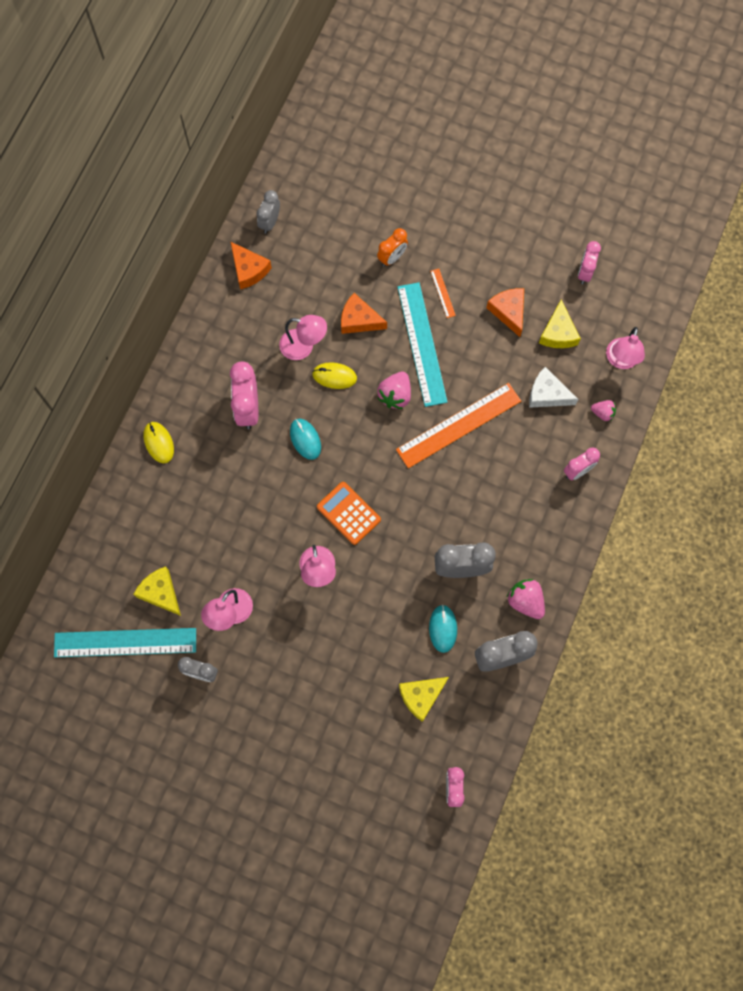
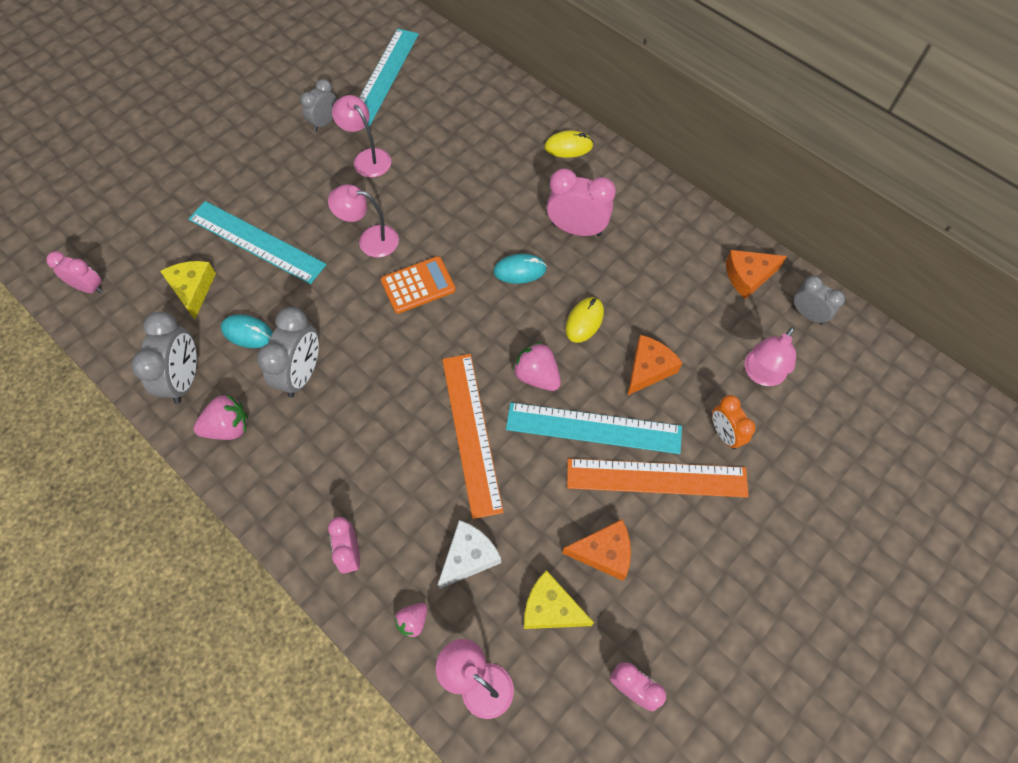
camera: 110 degrees right, 10 degrees down
yellow cheese [133,566,181,616] -> none
pink lamp [279,315,327,360] -> pink lamp moved to [744,327,796,386]
orange ruler [430,269,456,318] -> orange ruler [567,459,749,498], size x2.42
none -> turquoise ruler [188,201,327,284]

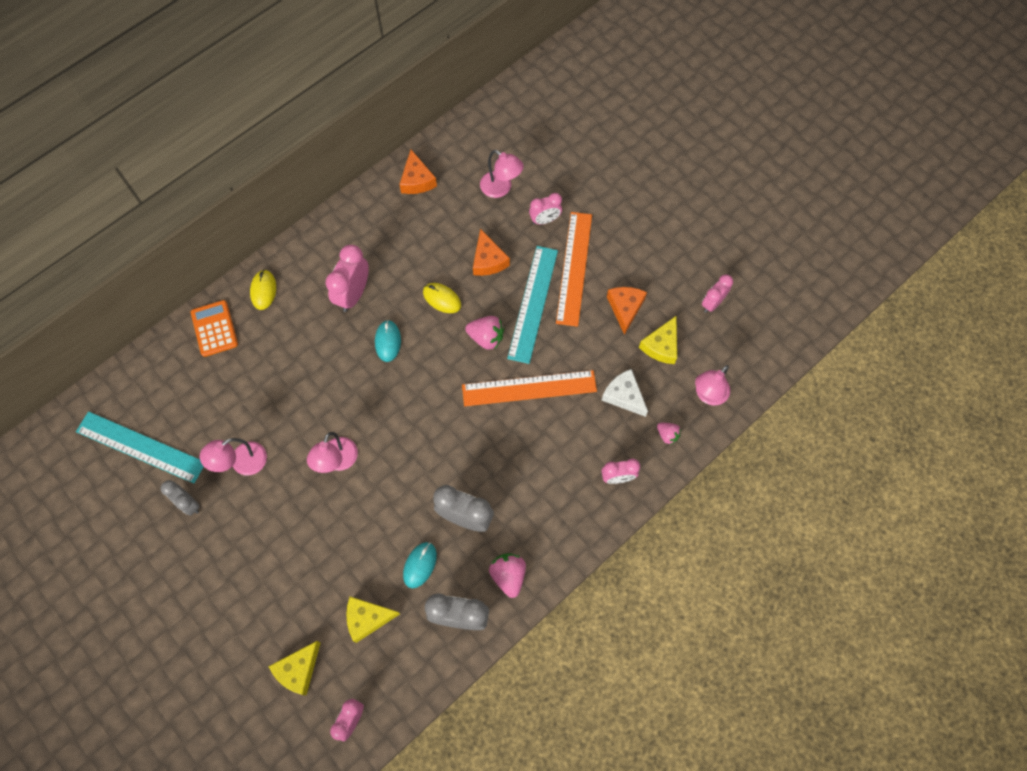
camera: 85 degrees left, 5 degrees up
turquoise ruler [188,201,327,284] -> none
orange calculator [381,256,456,314] -> orange calculator moved to [191,300,238,357]
pink strawberry [513,342,561,391] -> pink strawberry turned 120 degrees counterclockwise [465,316,504,350]
orange cheese [627,335,682,396] -> orange cheese turned 150 degrees counterclockwise [473,229,510,276]
orange clock [712,395,755,450] -> pink clock [529,193,562,225]
grey clock [793,276,845,325] -> none
none -> yellow cheese [268,641,321,695]

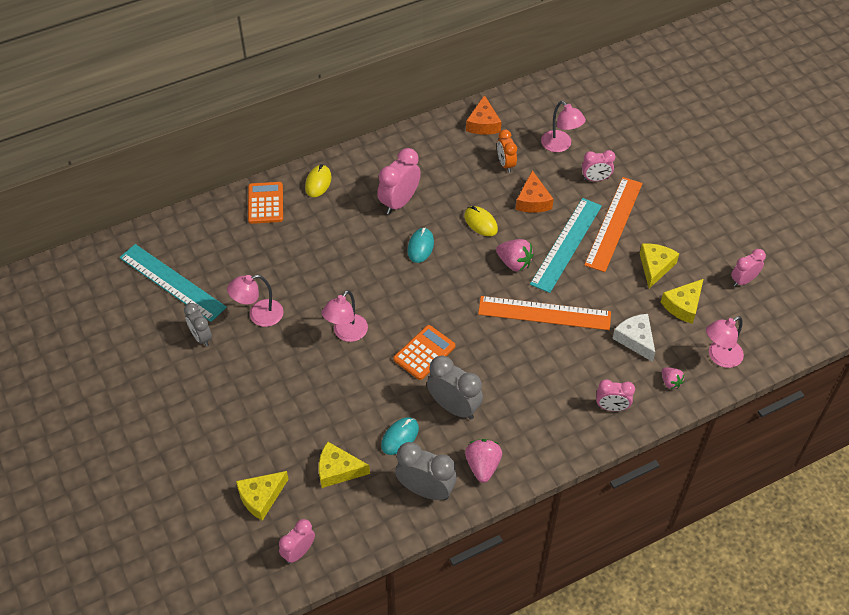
camera: 15 degrees right, 15 degrees down
orange cheese [607,287,647,335] -> yellow cheese [640,243,679,288]
none -> orange calculator [393,325,455,380]
none -> orange clock [497,130,517,173]

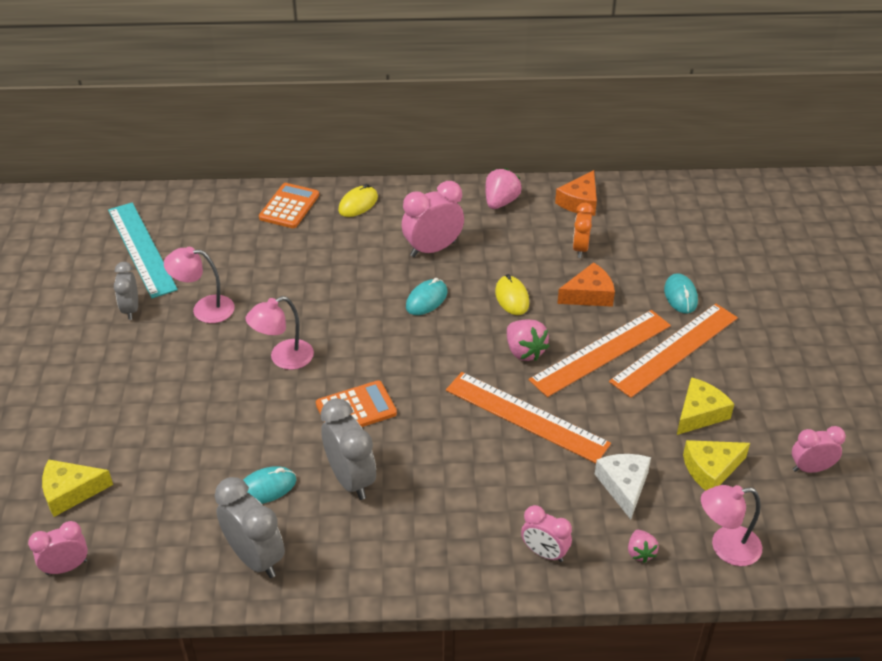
camera: 25 degrees right, 10 degrees down
yellow cheese [319,442,370,488] -> none
pink strawberry [465,439,502,483] -> pink strawberry moved to [485,168,522,209]
orange cheese [516,170,554,213] -> orange cheese turned 135 degrees counterclockwise [557,262,615,307]
turquoise ruler [530,198,602,293] -> orange ruler [529,310,671,397]
pink lamp [541,101,586,152] -> none
pink clock [582,150,615,181] -> turquoise mouse [664,273,698,314]

